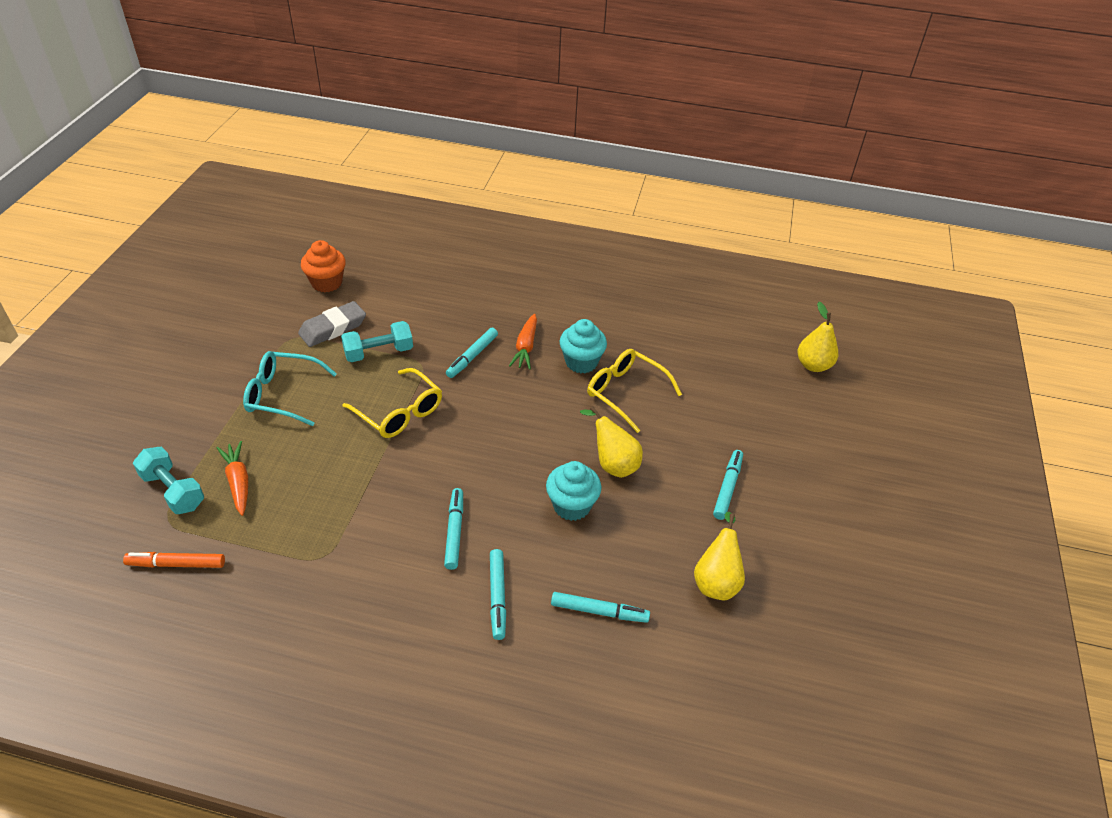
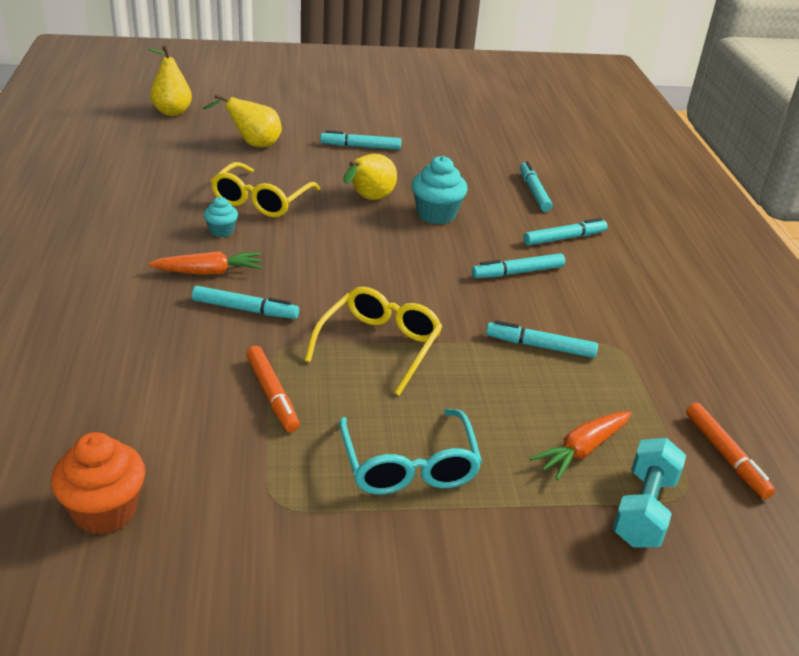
camera: 110 degrees left, 10 degrees down
grey eraser [298,301,366,347] -> none
turquoise dumbbell [341,321,413,362] -> orange marker [246,346,299,432]
turquoise cupcake [560,319,607,373] -> turquoise cupcake [204,197,238,237], size x0.57
yellow pear [694,512,745,600] -> yellow pear moved to [203,94,282,147]
none -> turquoise marker [486,320,598,358]

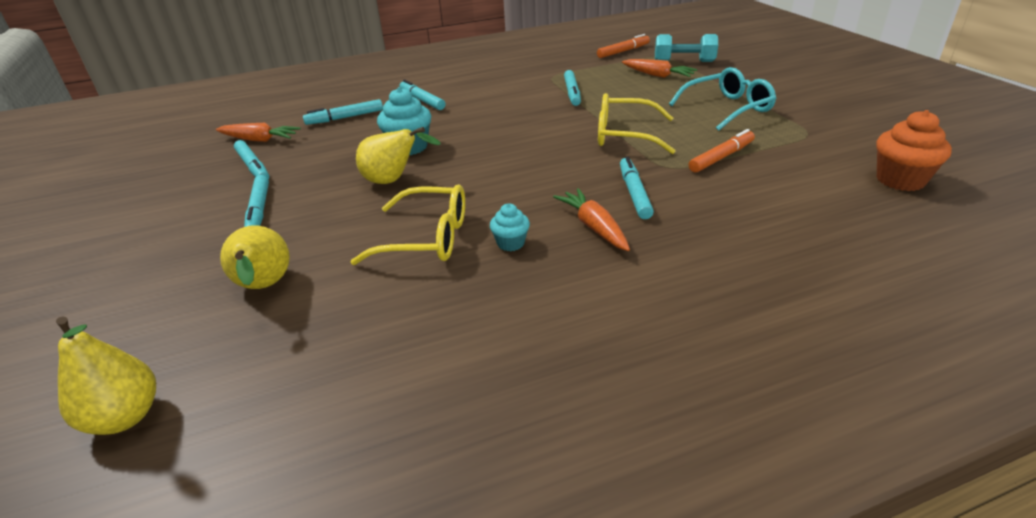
camera: 100 degrees left, 0 degrees up
turquoise marker [472,253,565,278] -> turquoise marker moved to [234,140,269,179]
none -> orange carrot [216,123,301,142]

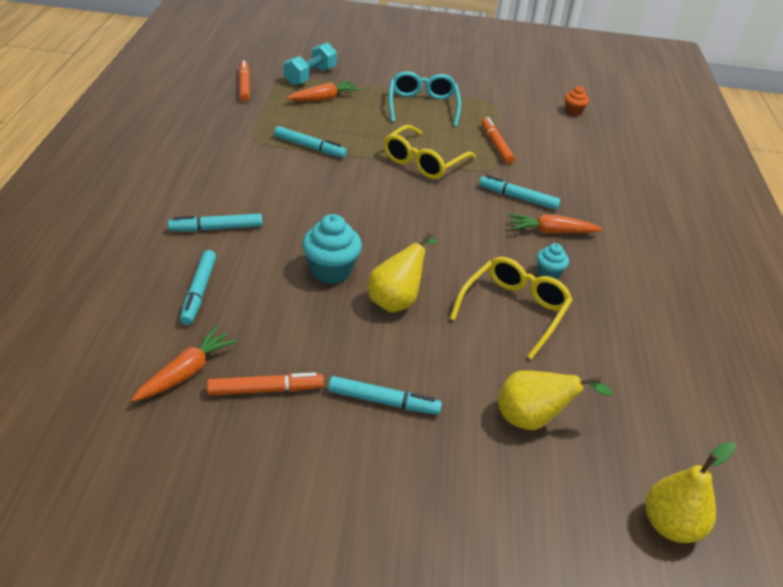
camera: 70 degrees left, 5 degrees up
turquoise marker [234,140,269,179] -> orange marker [207,372,324,396]
orange cupcake [876,110,952,191] -> orange cupcake [565,86,589,116], size x0.57

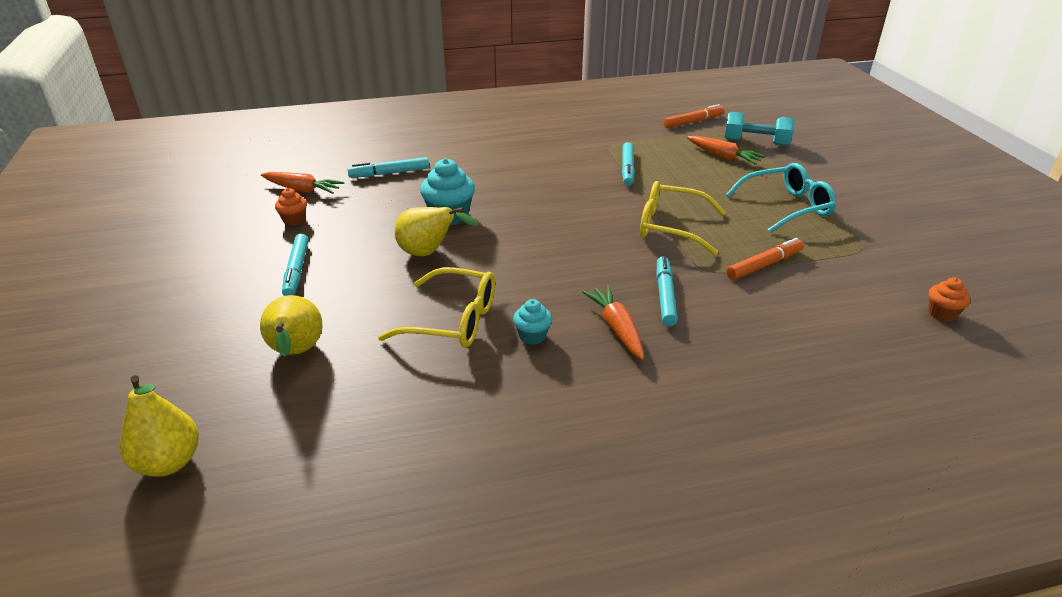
camera: 75 degrees right, 5 degrees down
turquoise marker [168,213,263,231] -> none
orange marker [207,372,324,396] -> orange cupcake [275,188,307,226]

